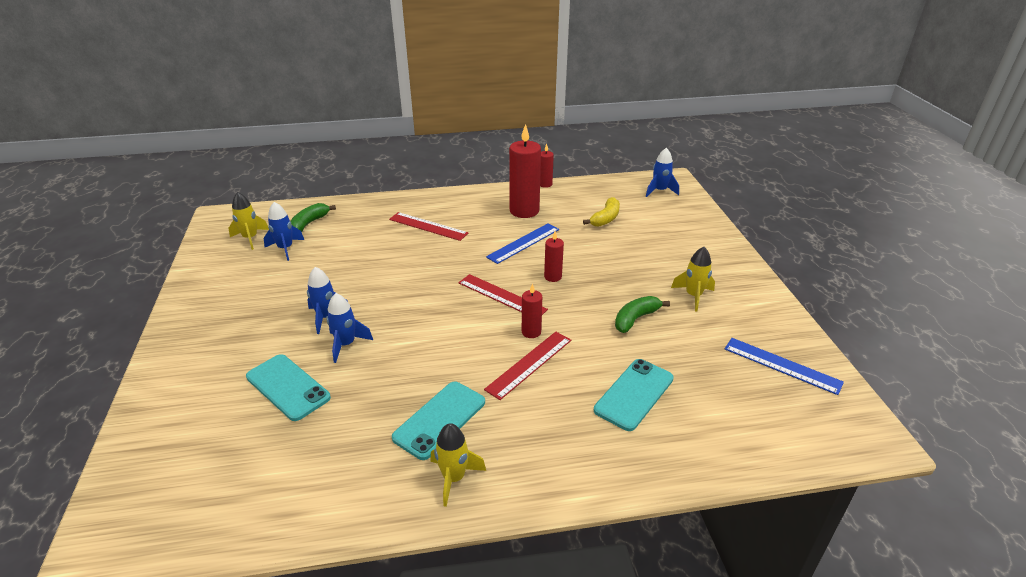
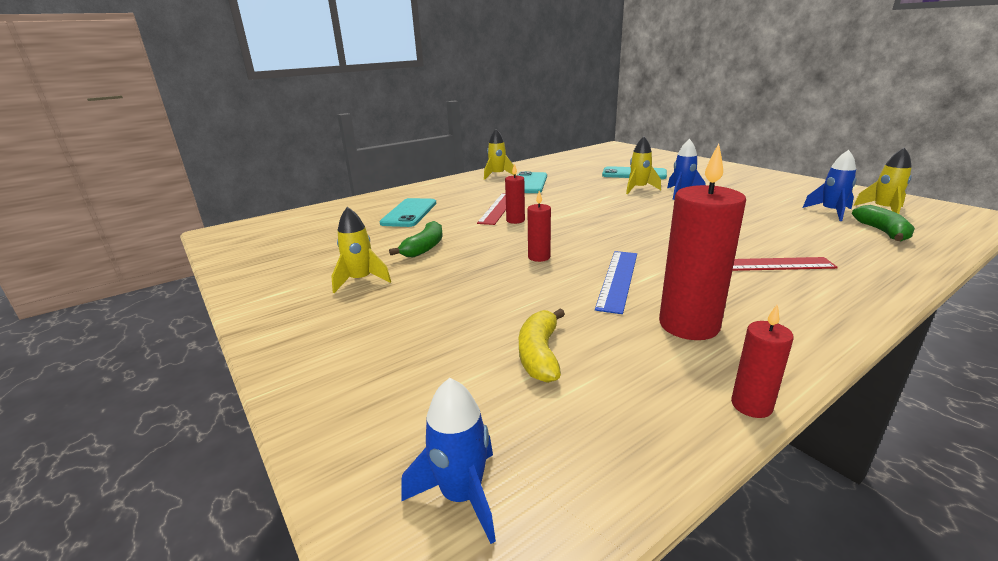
camera: 155 degrees right, 10 degrees down
blue rocket [326,293,373,363] -> yellow rocket [626,137,661,194]
red ruler [458,274,548,315] -> none
blue ruler [725,338,844,395] -> none

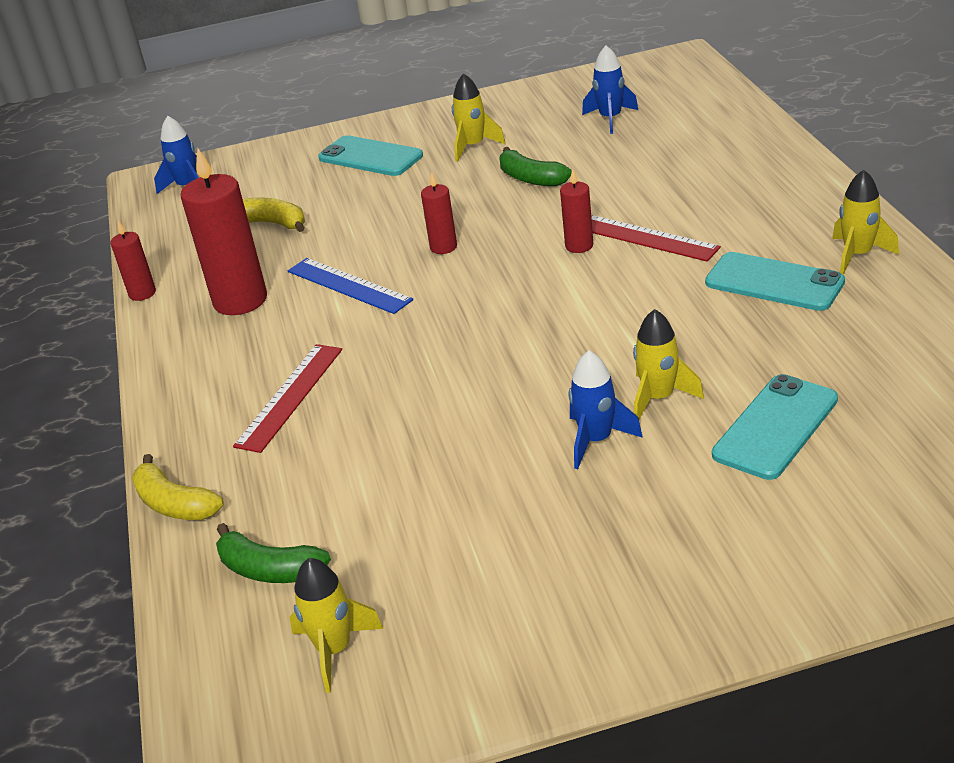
camera: 115 degrees right, 10 degrees up
turquoise phone [380,198,436,227] -> turquoise phone moved to [318,135,423,176]
blue rocket [803,150,857,221] -> blue rocket moved to [582,45,638,134]
none -> yellow banana [132,454,224,520]

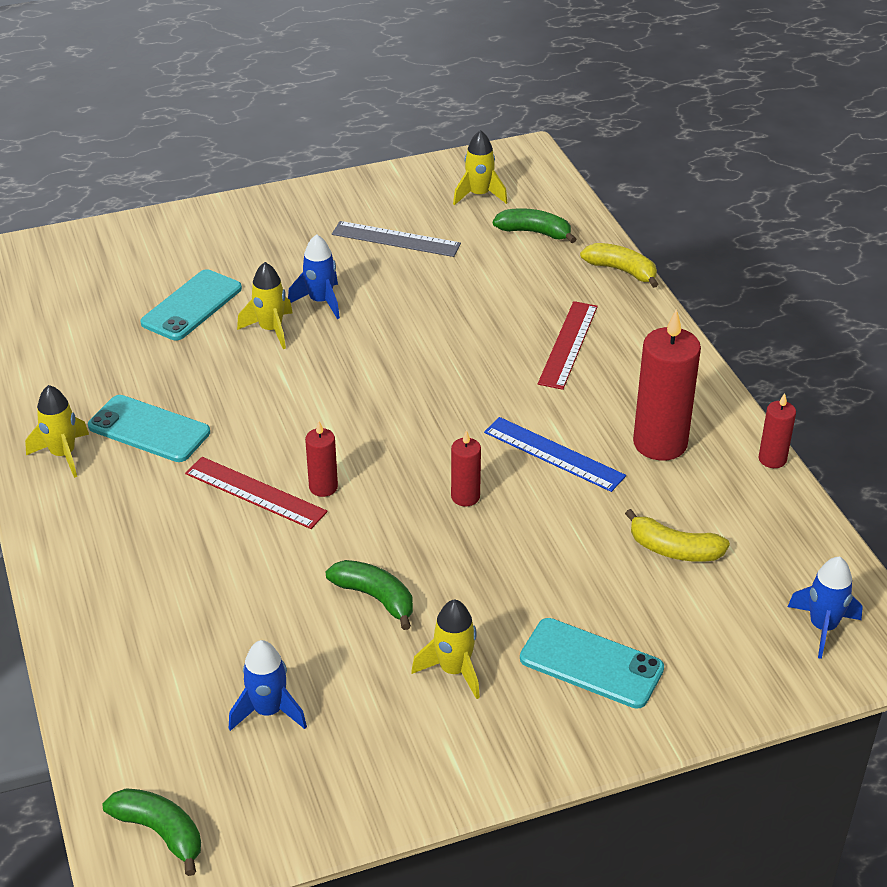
camera: 170 degrees right, 5 degrees up
none -> green banana [103,788,201,876]
none -> grey ruler [332,221,461,257]

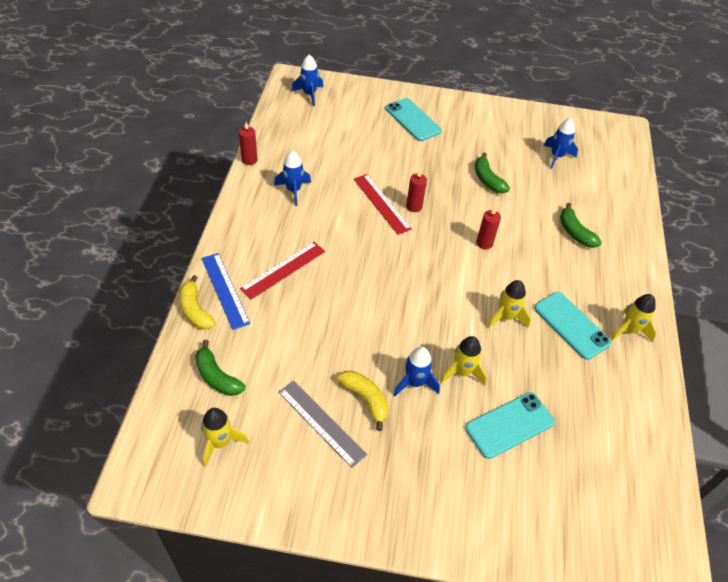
camera: 155 degrees left, 10 degrees up
green banana [103,788,201,876] -> green banana moved to [560,203,602,248]
red ruler [185,457,328,529] -> red ruler moved to [354,174,412,235]
yellow rocket [411,600,480,699] -> yellow rocket moved to [487,280,531,329]
blue ruler [484,417,626,492] -> blue ruler moved to [202,253,250,330]
yellow banana [625,509,730,562] -> yellow banana moved to [337,370,388,431]
red candle [633,309,701,461] -> blue rocket [274,151,311,206]

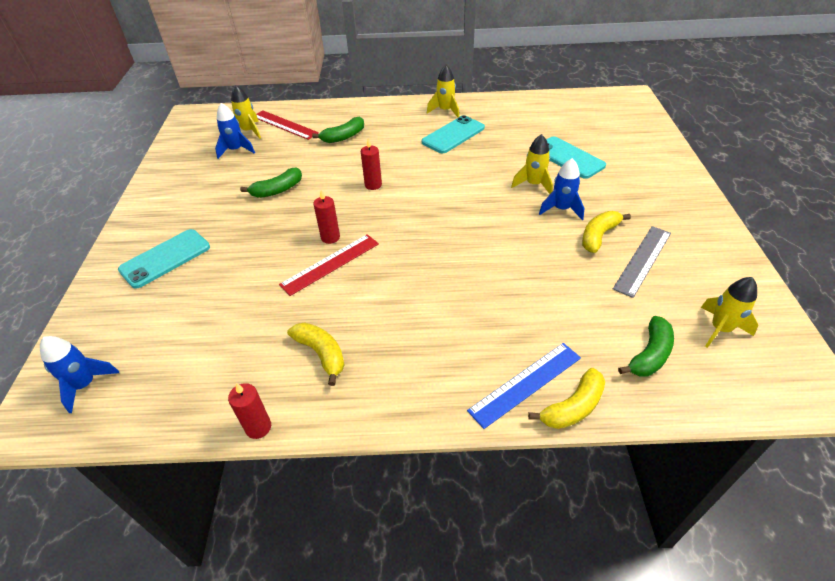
camera: 95 degrees left, 5 degrees down
red ruler [240,242,325,300] -> red ruler moved to [256,110,319,140]
blue rocket [274,151,311,206] -> yellow banana [287,322,345,386]
yellow rocket [487,280,531,329] -> yellow rocket moved to [231,85,261,139]

